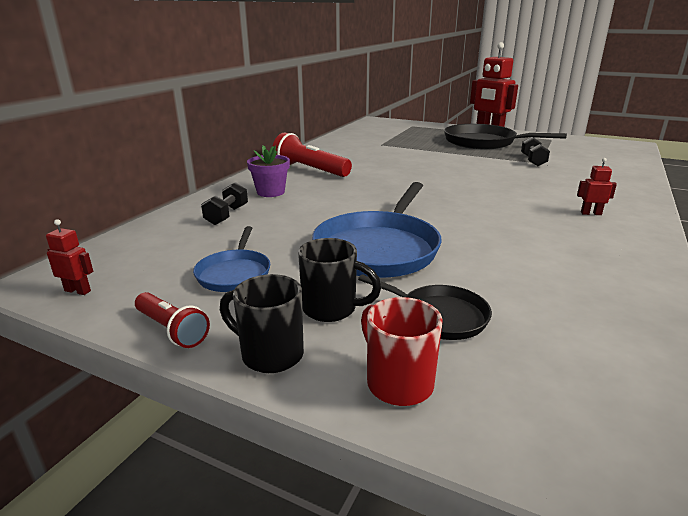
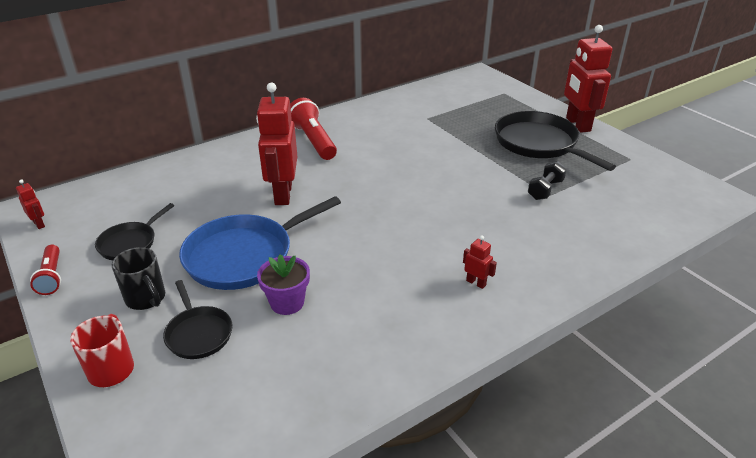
camera: 30 degrees right, 10 degrees up
blue pan [193,226,270,292] -> black pan [95,203,174,260]
black dumbbell [201,182,248,225] -> none
black mug [220,274,304,373] -> none
purple flower pot [247,145,290,197] -> purple flower pot moved to [257,255,310,315]
none -> red robot [256,83,297,205]

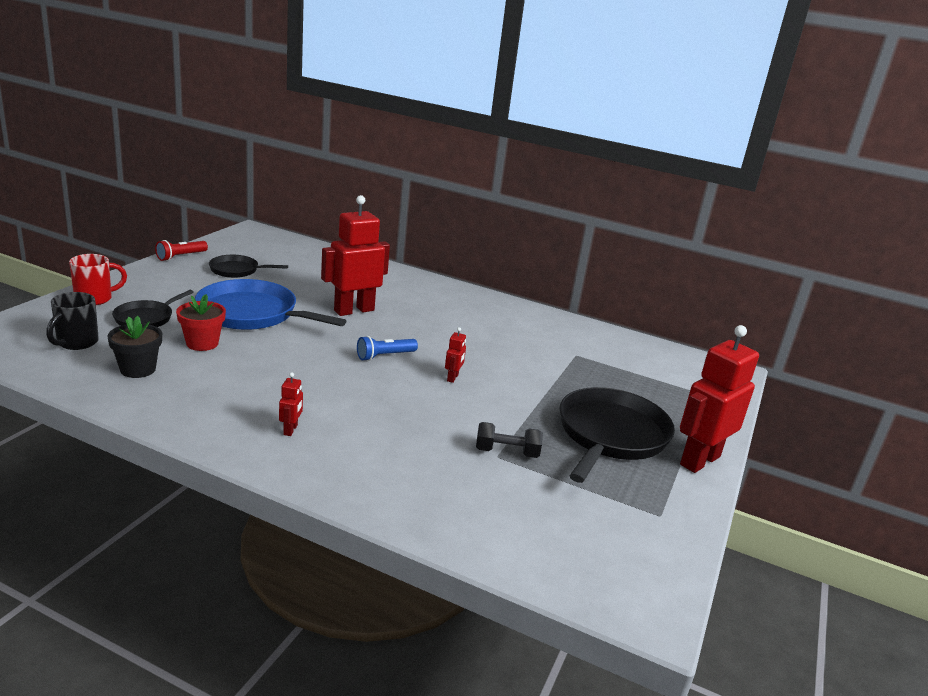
camera: 55 degrees right, 10 degrees down
red robot [16,179,45,229] -> red robot moved to [445,327,466,383]
black mug [112,247,165,310] -> black mug moved to [46,292,99,350]
purple flower pot [257,255,310,315] -> red flower pot [176,294,226,351]
red flashlight [290,98,337,160] -> none
none -> black flower pot [107,316,162,378]
none -> blue flashlight [357,336,418,361]

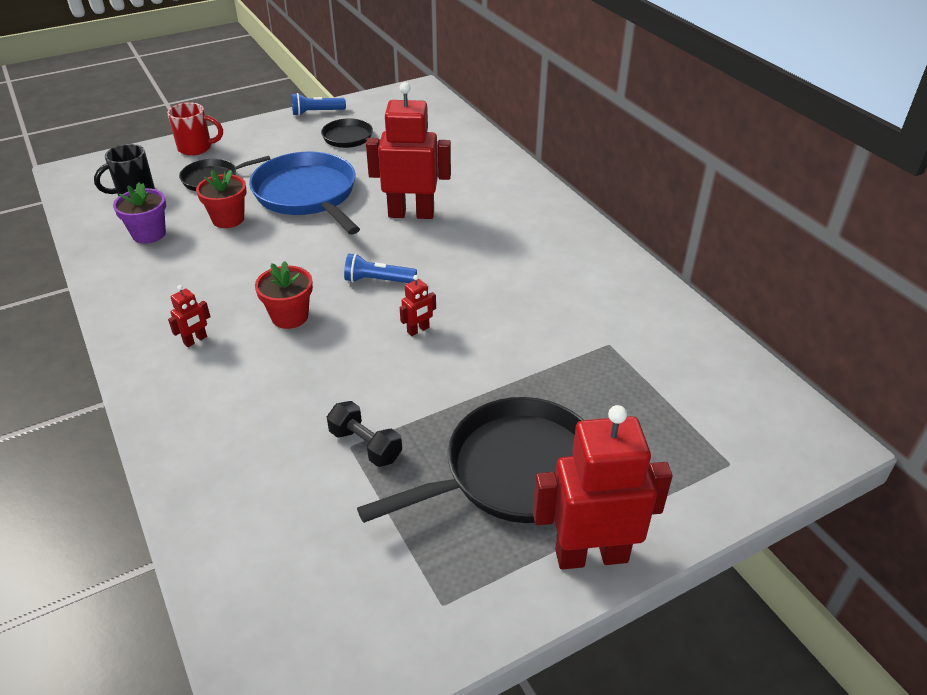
camera: 40 degrees right, 15 degrees up
black flower pot [107,316,162,378] -> purple flower pot [113,182,166,244]
red flashlight [155,240,208,261] -> blue flashlight [292,93,346,116]
none -> red flower pot [255,261,313,329]

